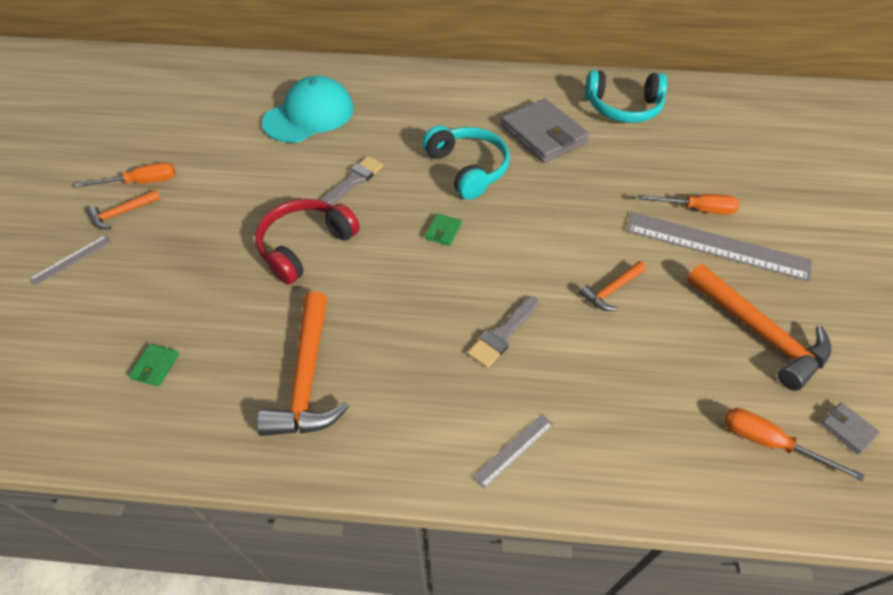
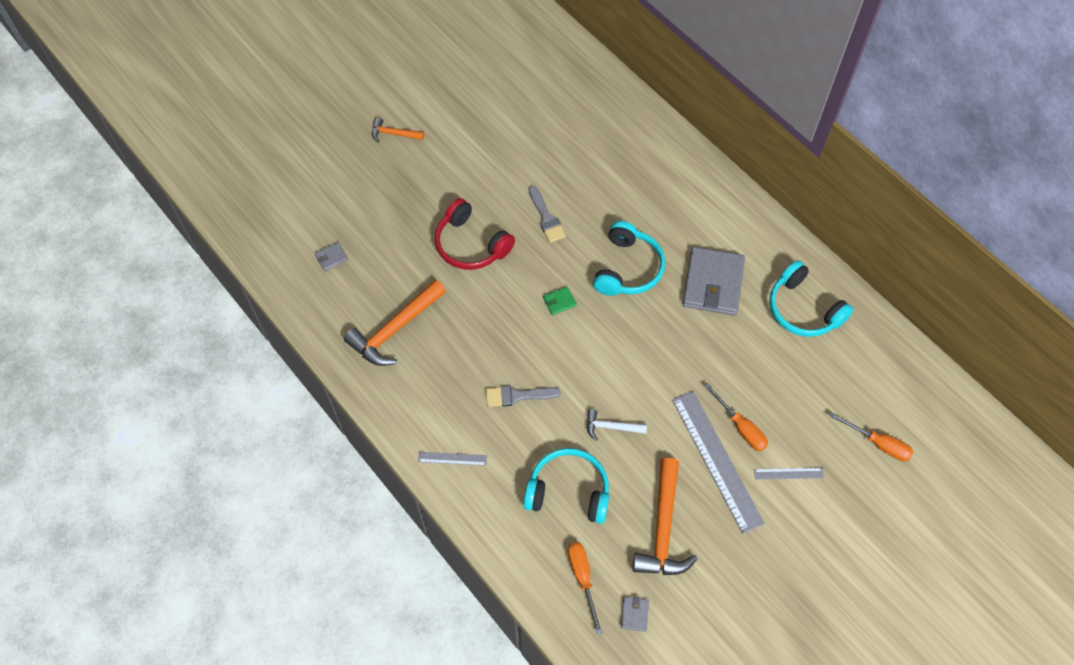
camera: 45 degrees right, 10 degrees up
grey ruler [29,235,112,286] -> grey ruler moved to [754,468,824,480]
orange screwdriver [75,162,176,188] -> orange screwdriver moved to [829,412,913,461]
green wallet [129,344,179,386] -> grey wallet [315,242,348,271]
red headphones [255,199,360,285] -> red headphones turned 135 degrees counterclockwise [435,198,515,270]
turquoise cap [262,75,354,143] -> none
grey brush [320,156,384,205] -> grey brush turned 75 degrees clockwise [529,186,566,243]
orange hammer [579,261,646,311] -> white hammer [587,409,647,441]
none -> turquoise headphones [523,448,609,524]

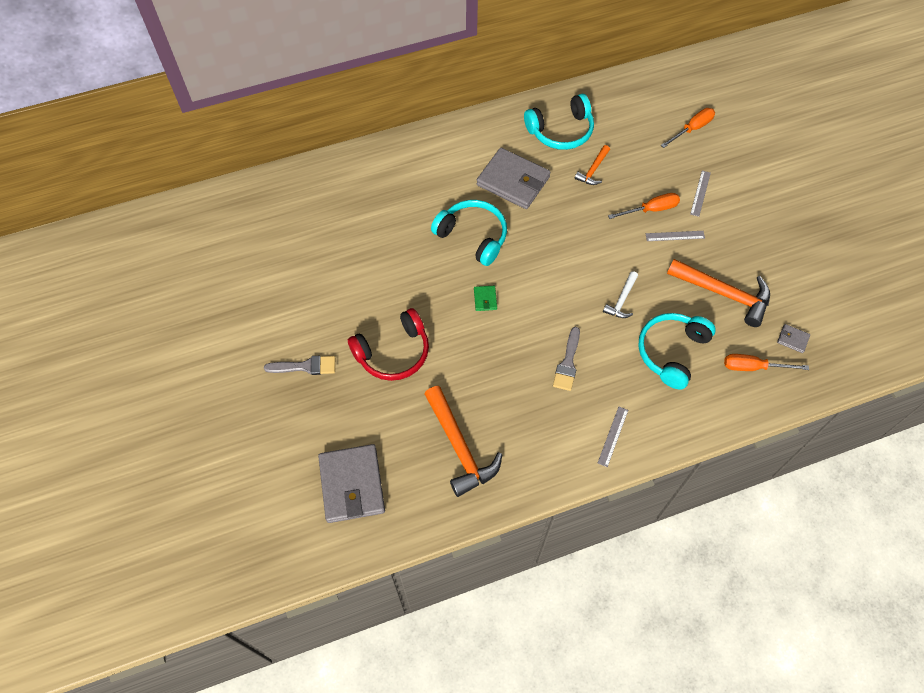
camera: 70 degrees left, 0 degrees up
grey wallet [315,242,348,271] -> grey wallet [318,444,385,523], size x2.41
orange hammer [372,117,424,143] -> orange hammer moved to [574,145,610,185]
grey brush [529,186,566,243] -> grey brush moved to [264,356,335,375]
grey ruler [672,391,765,534] -> grey ruler [646,231,705,241], size x0.44

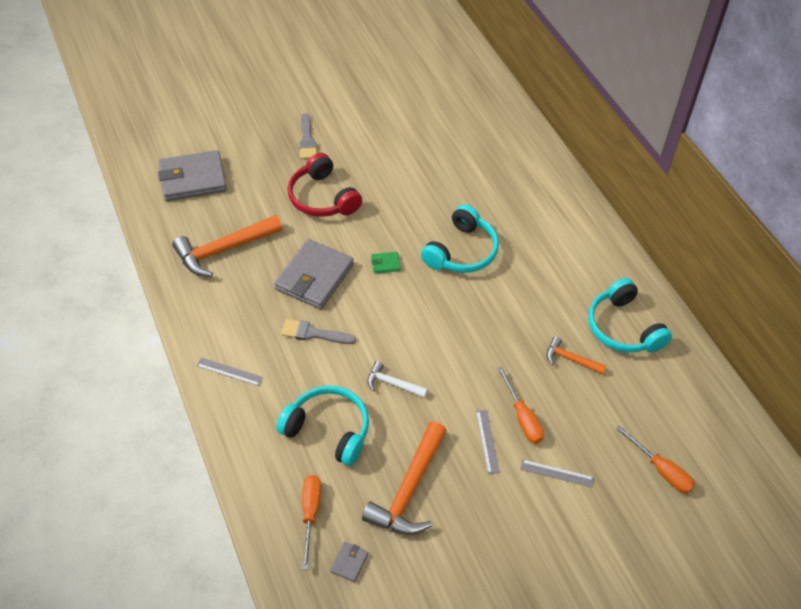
camera: 85 degrees right, 10 degrees down
grey wallet [477,148,551,209] -> grey wallet moved to [274,239,354,309]

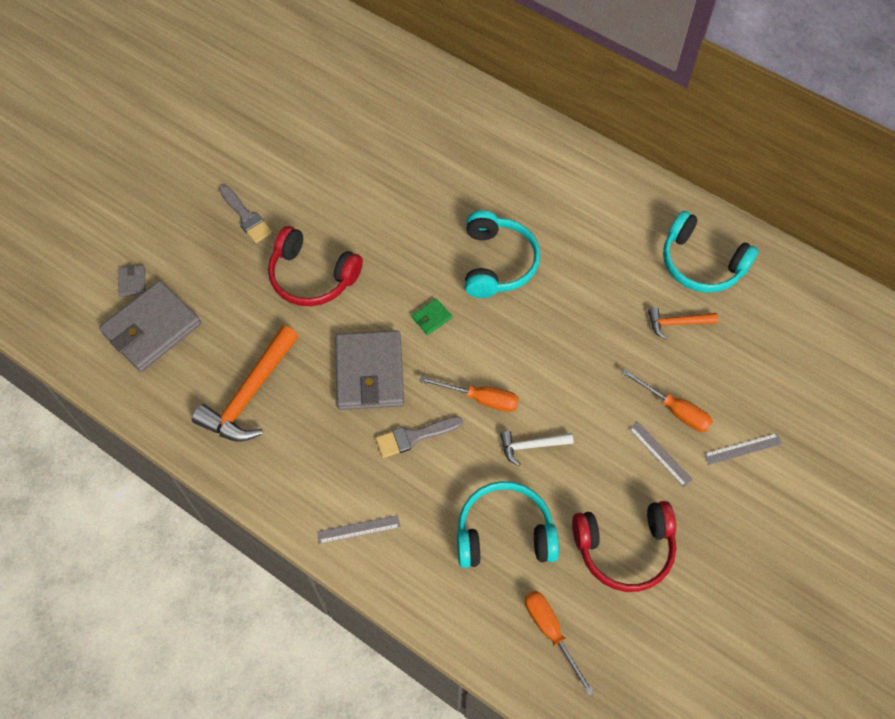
camera: 30 degrees left, 10 degrees up
grey wallet [330,542,368,583] -> grey wallet moved to [118,265,145,297]
orange hammer [362,422,447,535] -> red headphones [572,501,676,592]
orange screwdriver [616,425,695,494] -> orange screwdriver moved to [420,376,519,412]

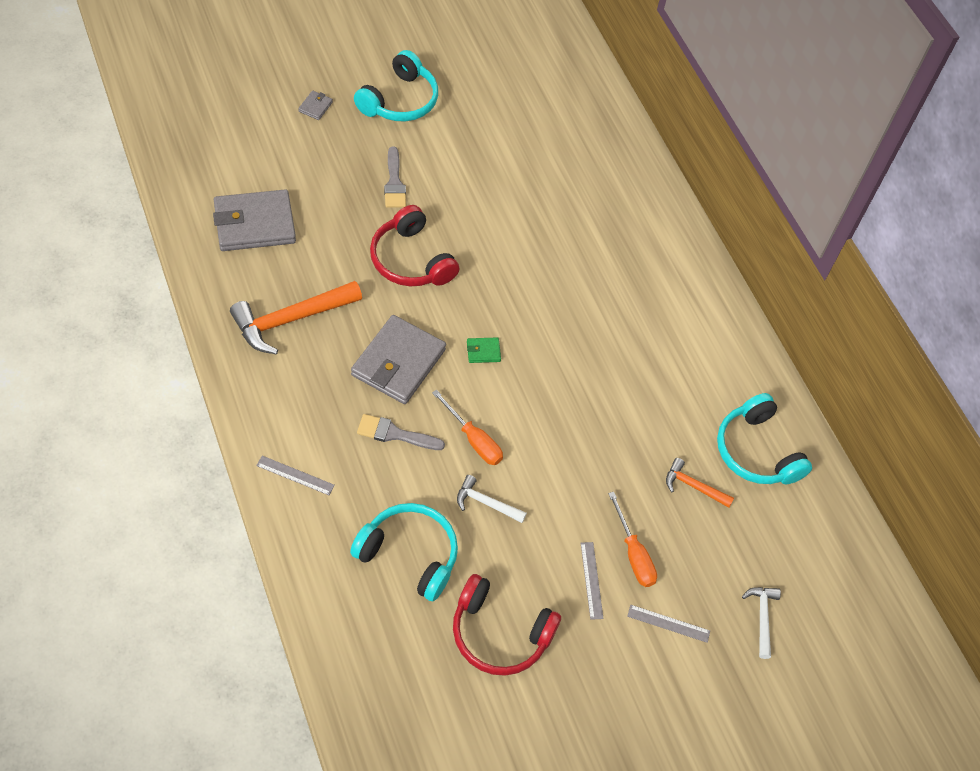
camera: 25 degrees right, 5 degrees down
grey wallet [118,265,145,297] -> grey wallet moved to [298,91,333,120]
turquoise headphones [465,210,540,298] -> turquoise headphones moved to [354,50,438,121]
orange screwdriver [525,591,594,695] -> none
none -> white hammer [742,587,781,659]

